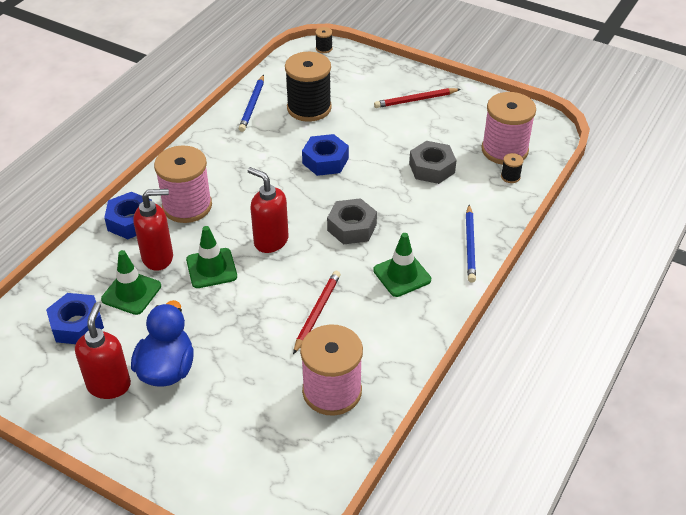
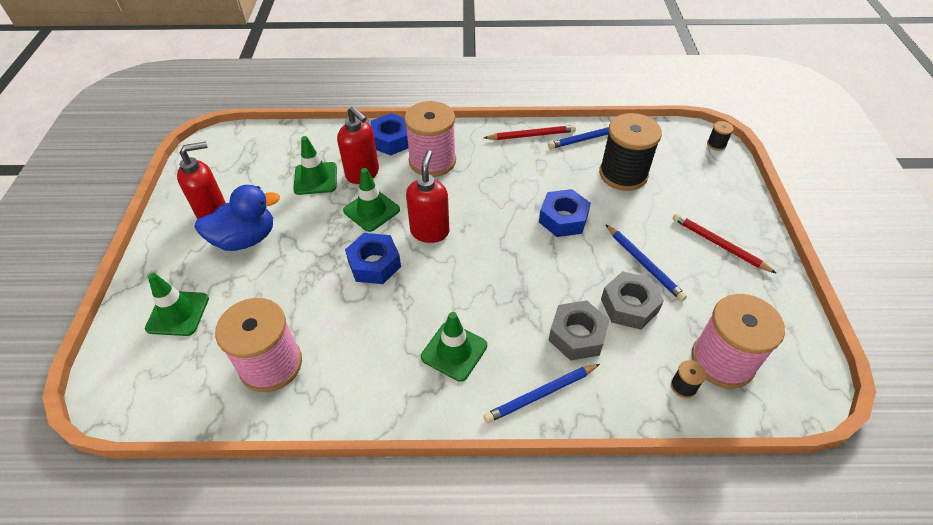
camera: 60 degrees right, 5 degrees up
blue nut [46,293,104,344] -> blue nut moved to [345,233,401,284]
red pencil [293,271,341,354] -> red pencil moved to [484,125,576,140]
grey nut [327,198,377,245] -> grey nut moved to [548,301,610,360]
none -> green traffic cone [145,273,209,336]
none -> blue pencil [605,224,687,301]

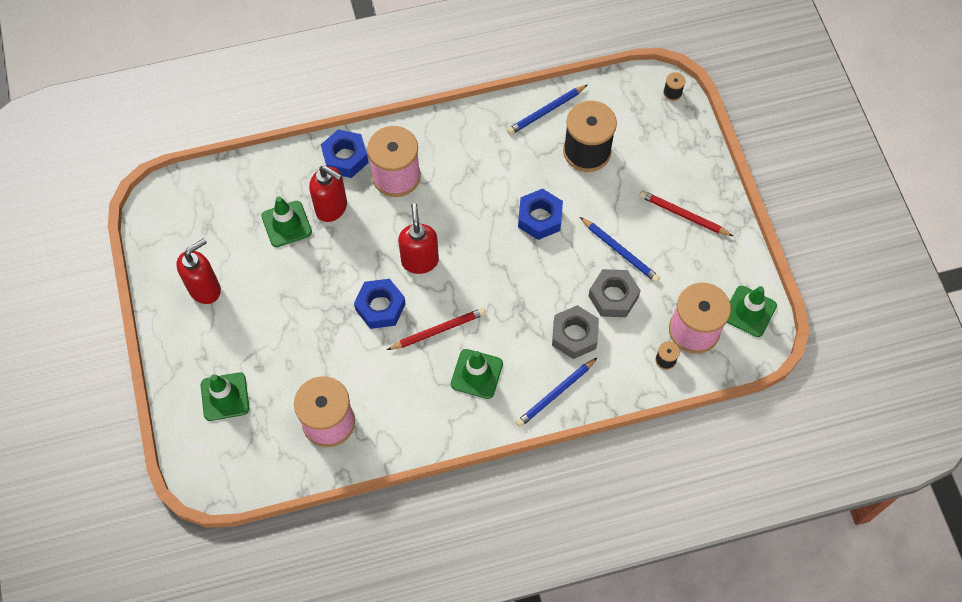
camera: 15 degrees left, 15 degrees up
blue duck [194,185,280,251] -> none
green traffic cone [343,168,400,232] -> green traffic cone moved to [727,286,777,337]
red pencil [484,125,576,140] -> red pencil moved to [387,308,486,350]

